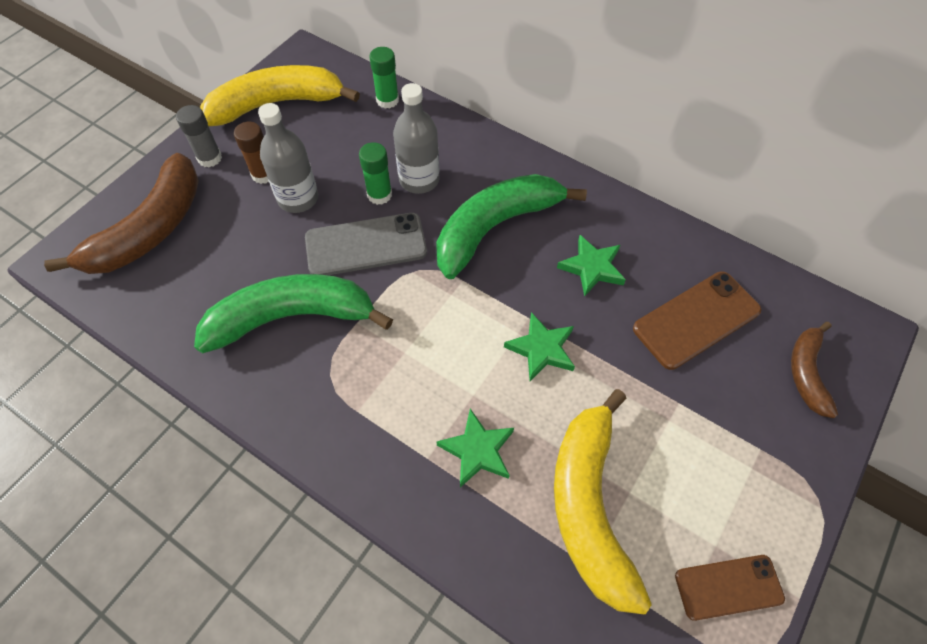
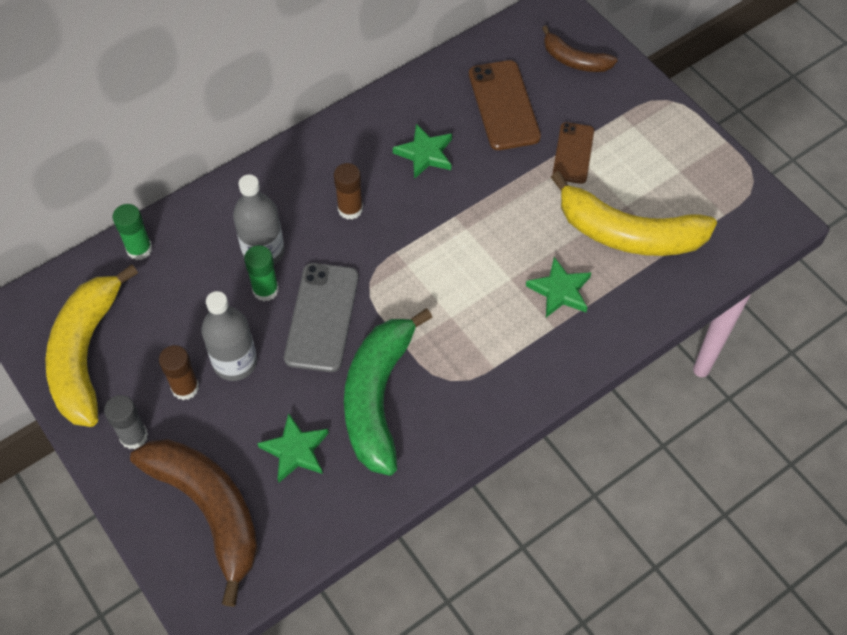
camera: 70 degrees left, 0 degrees up
green banana [436,174,587,279] -> brown glue stick [334,163,363,220]
green star [504,312,575,381] -> green star moved to [257,413,329,483]
brown phone [675,555,785,621] -> brown phone moved to [552,122,594,184]

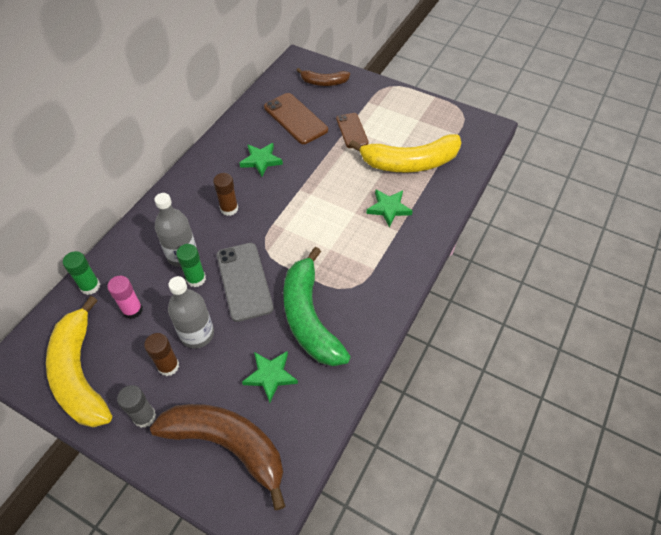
camera: 25 degrees left, 5 degrees down
none -> pink glue stick [107,276,143,319]

